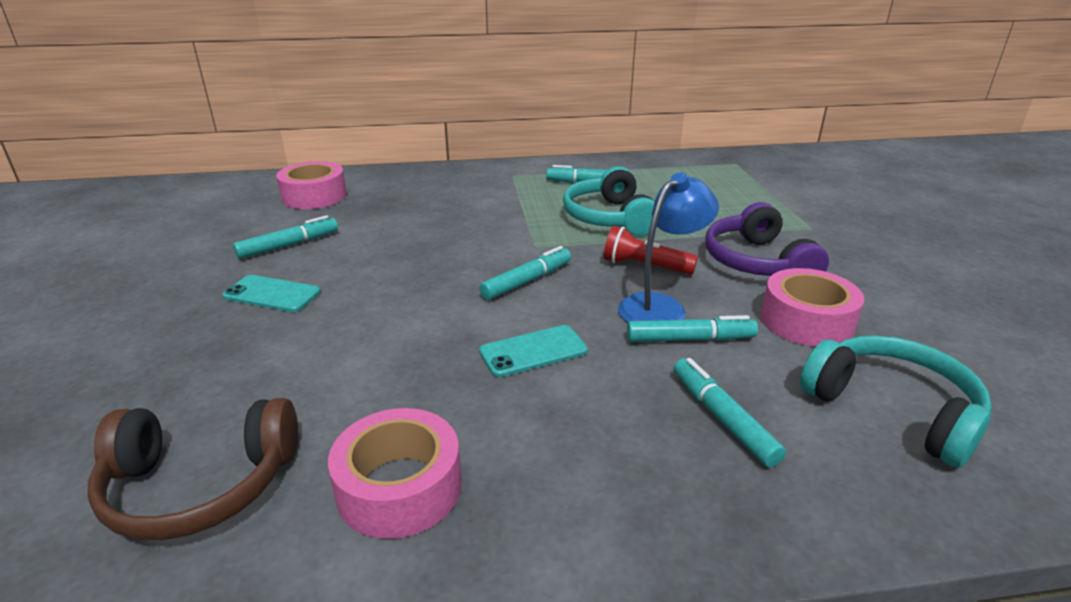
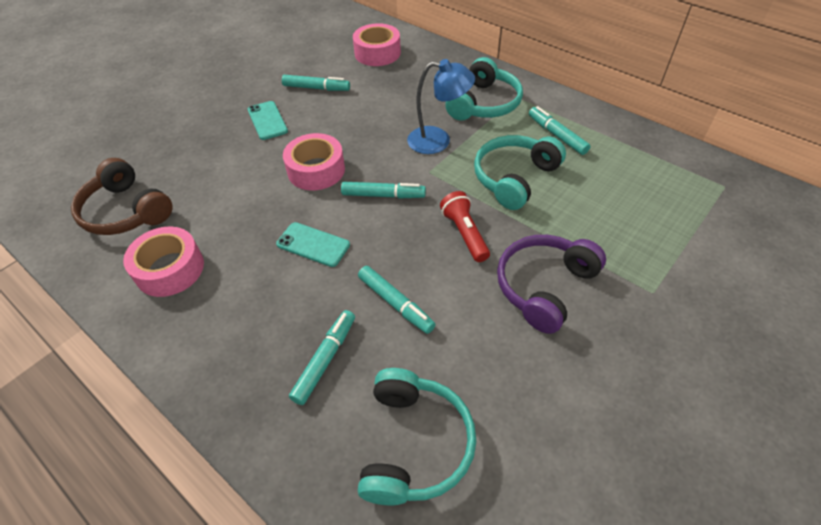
camera: 50 degrees right, 20 degrees up
blue lamp [618,173,719,323] -> blue lamp moved to [407,59,475,154]
pink tape [761,268,864,347] -> pink tape moved to [283,133,345,190]
none -> turquoise headphones [445,57,523,121]

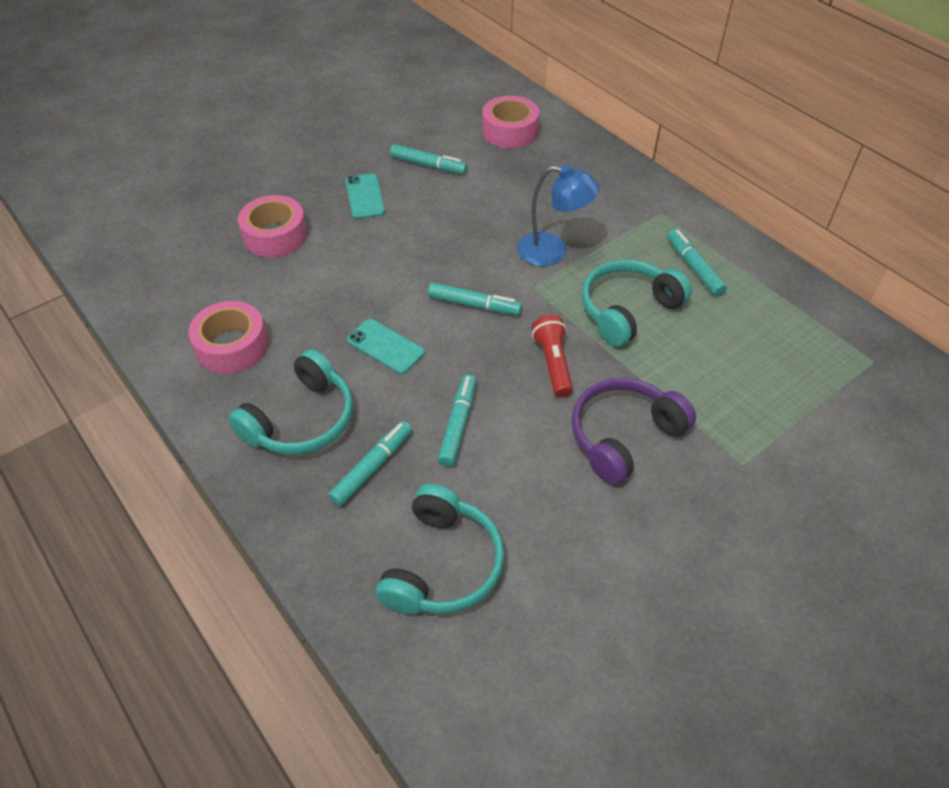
camera: 10 degrees right, 0 degrees up
brown headphones [71,158,172,235] -> none
pink tape [283,133,345,190] -> pink tape moved to [238,195,307,258]
turquoise marker [358,266,436,334] -> turquoise marker turned 135 degrees counterclockwise [438,374,476,467]
turquoise headphones [445,57,523,121] -> turquoise headphones moved to [229,349,353,455]

